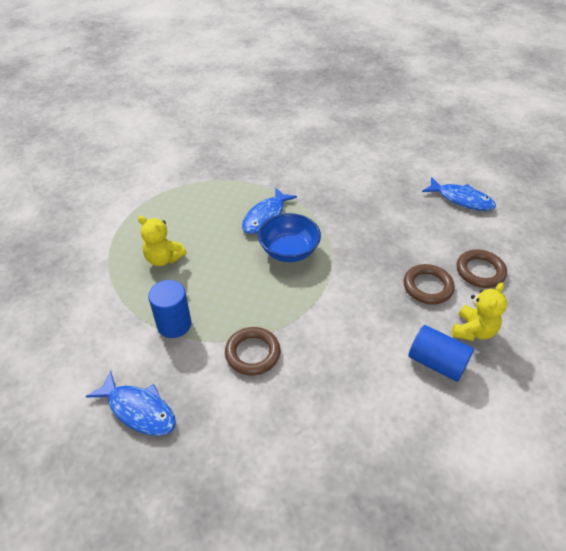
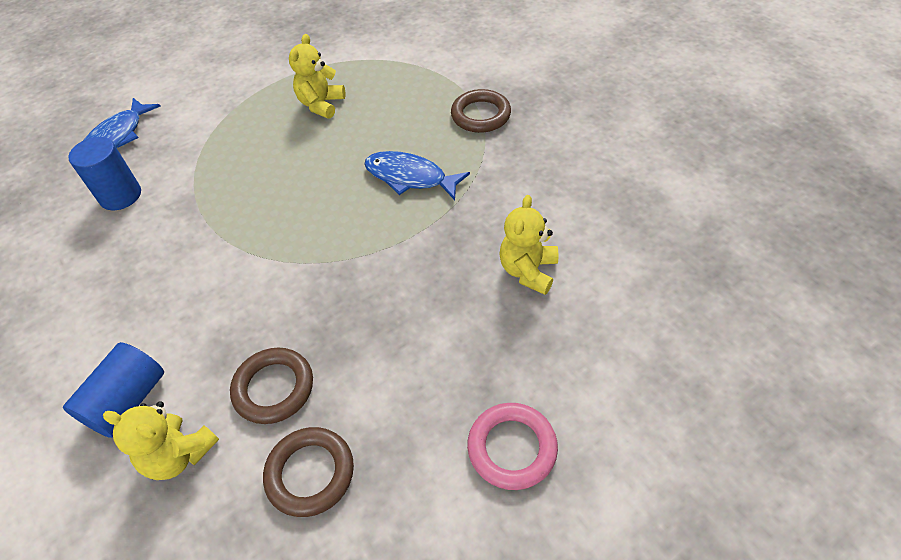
camera: 85 degrees right, 5 degrees up
blue cylinder [148,280,191,338] -> blue cylinder moved to [68,137,141,210]
brown ring [225,327,281,375] -> brown ring moved to [451,89,511,133]
blue bowl [258,213,321,262] -> none
blue fish [422,177,496,211] -> pink ring [467,403,558,490]
none -> yellow teddy bear [499,195,558,295]

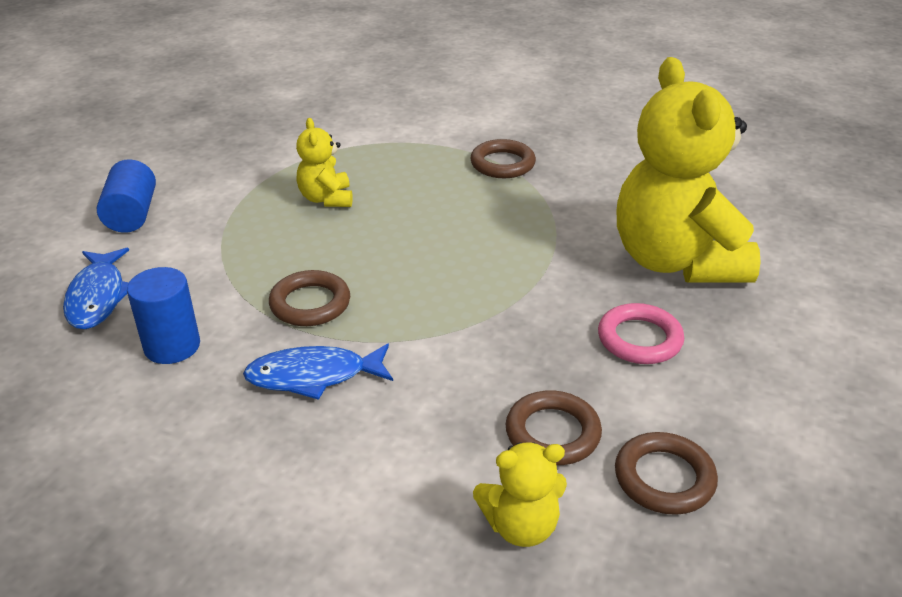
camera: 35 degrees left, 15 degrees down
blue cylinder [63,342,164,438] -> blue cylinder moved to [97,159,156,233]
blue fish [364,151,470,200] -> blue fish moved to [243,344,393,400]
pink ring [467,403,558,490] -> pink ring moved to [598,303,684,364]
yellow teddy bear [499,195,558,295] -> yellow teddy bear [617,57,761,283], size x2.22
none -> brown ring [269,270,350,326]

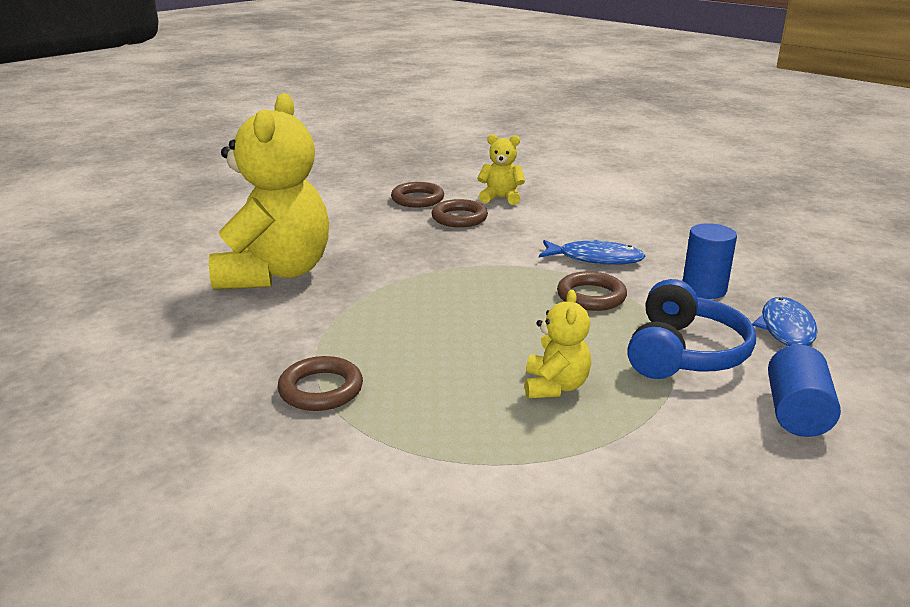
camera: 160 degrees left, 10 degrees down
pink ring [598,303,684,364] -> none
none -> blue headphones [627,279,756,379]

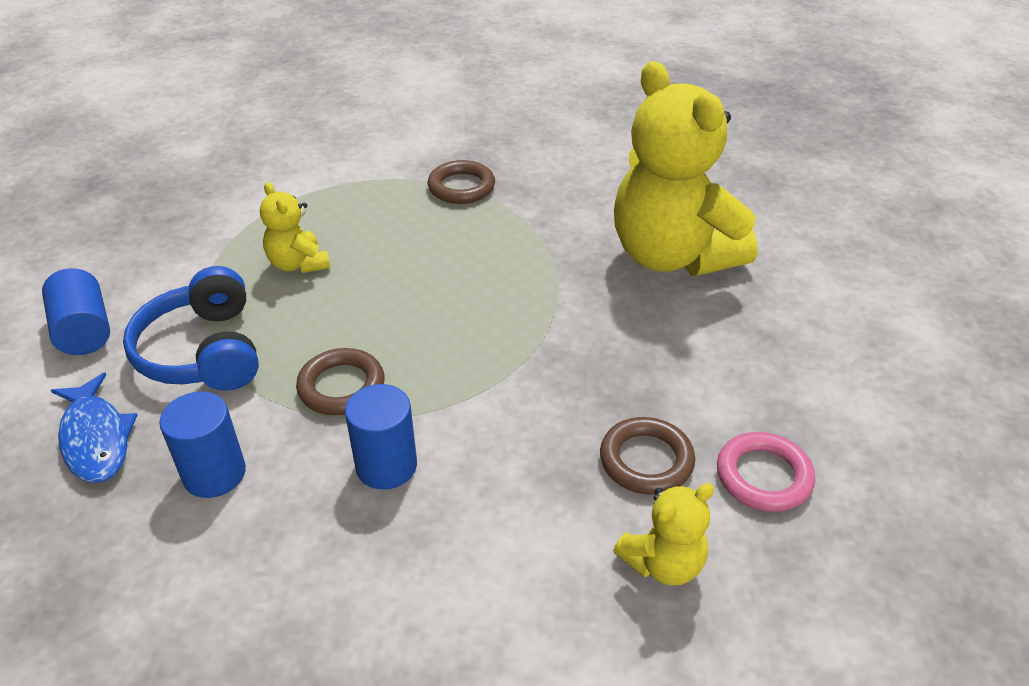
camera: 140 degrees right, 15 degrees up
brown ring [391,182,444,208] -> pink ring [717,432,815,512]
blue fish [539,240,646,265] -> blue cylinder [345,384,417,490]

